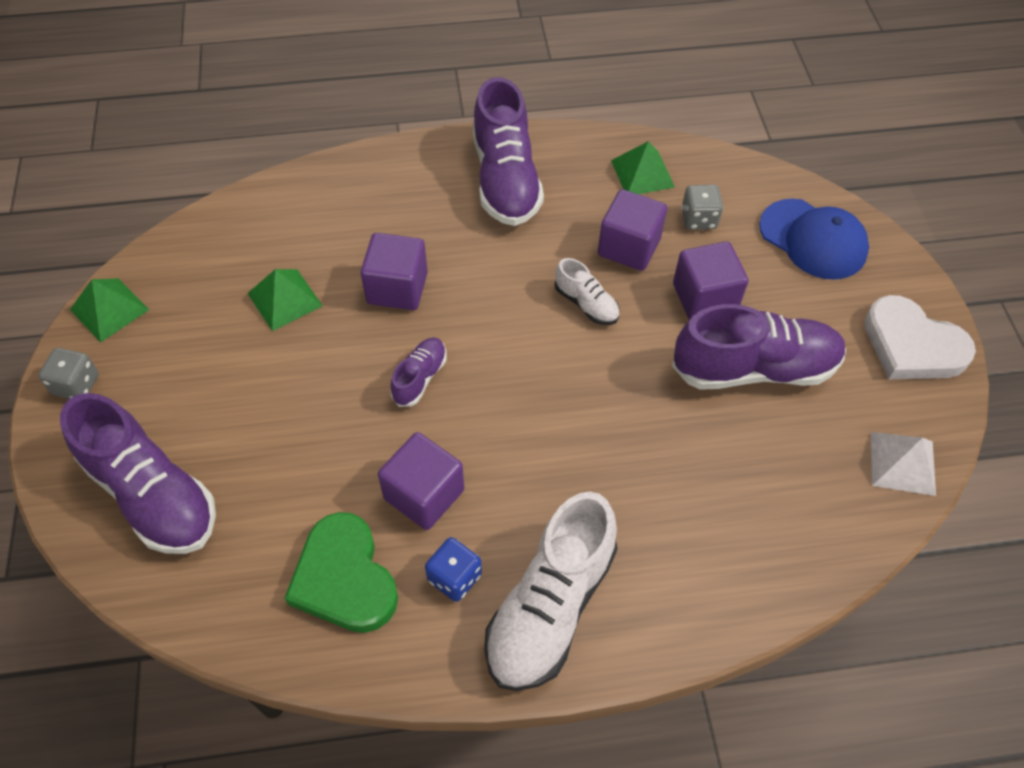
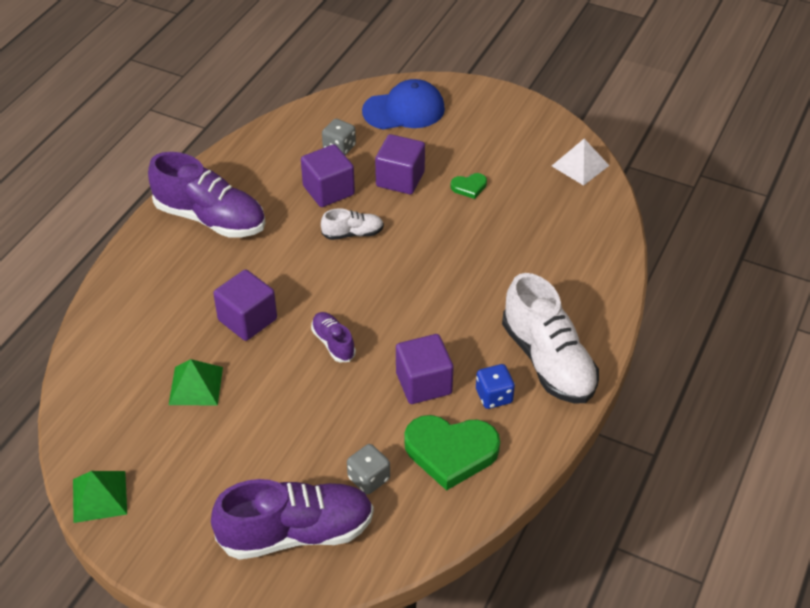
camera: 55 degrees left, 10 degrees down
grey dice [38,348,99,399] -> grey dice moved to [347,444,390,495]
green pyramid [611,141,675,194] -> none
purple shoe [672,304,846,390] -> green heart [451,173,487,199]
white heart [864,295,976,379] -> none

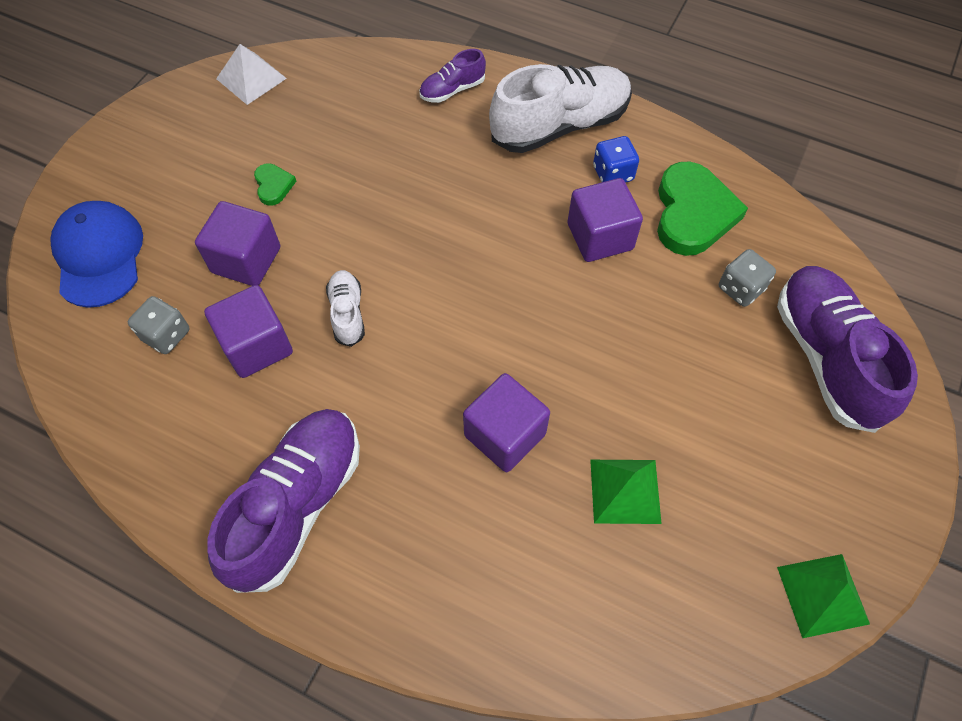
camera: 90 degrees left, 15 degrees up
purple shoe [311,312,356,362] -> purple shoe moved to [419,49,486,103]

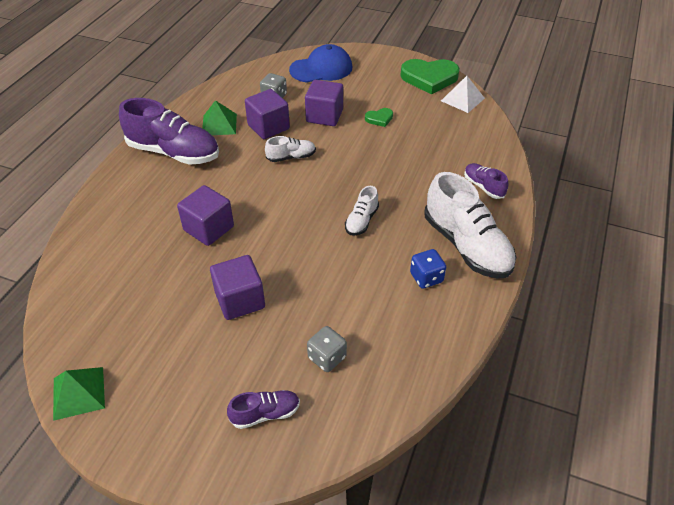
camera: 85 degrees right, 15 degrees down
purple cube [567,178,643,262] -> purple cube moved to [210,255,265,320]
green pyramid [590,460,662,524] -> green pyramid moved to [202,100,237,135]
green heart [657,161,748,256] -> green heart moved to [400,59,460,95]
purple shoe [777,266,918,433] -> purple shoe [227,390,300,429], size x0.49
none -> white shoe [345,186,379,236]

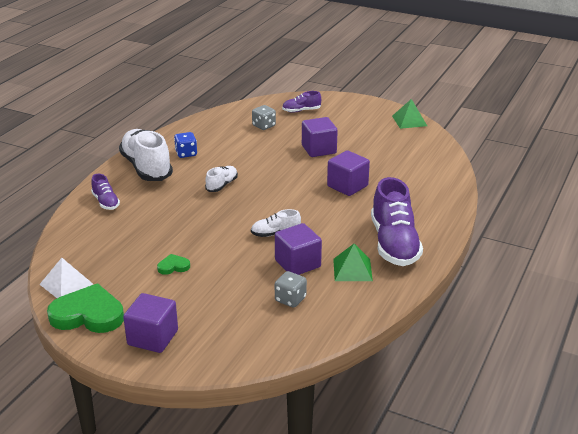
camera: 175 degrees left, 15 degrees down
purple shoe [119,98,219,165] -> purple shoe turned 120 degrees counterclockwise [371,177,423,266]
blue cap [289,44,352,83] -> none
purple cube [305,80,343,126] -> purple cube moved to [123,293,178,353]

